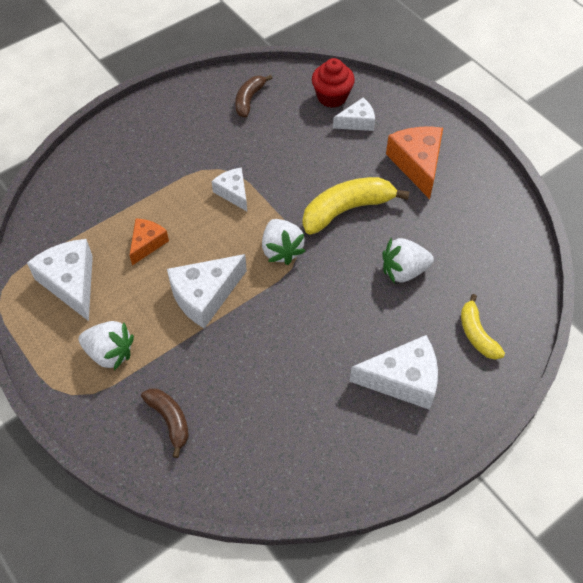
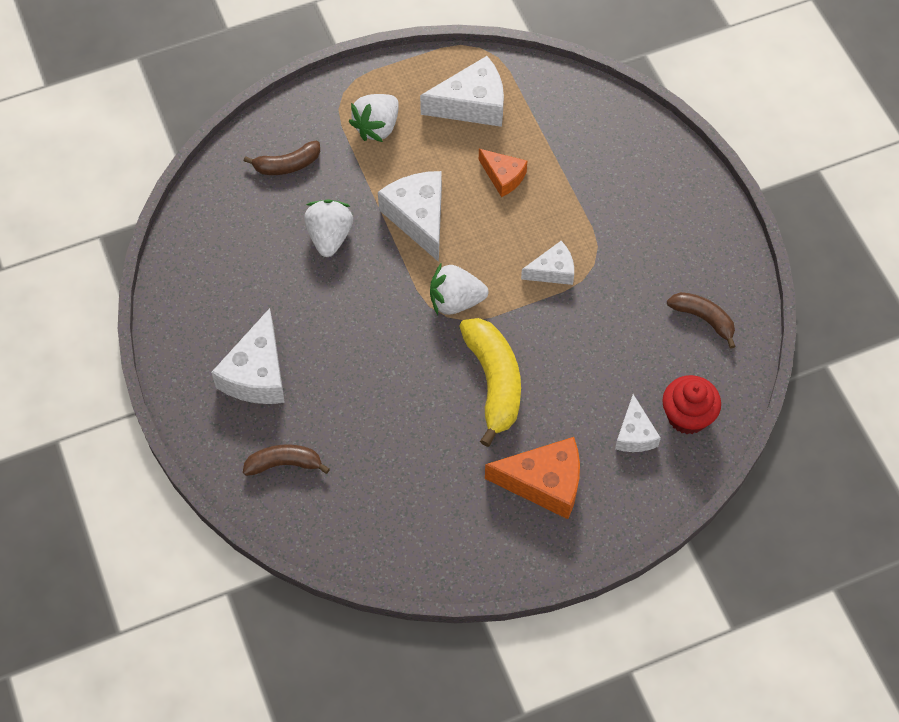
camera: 105 degrees right, 5 degrees up
white strawberry [382,238,434,284] -> white strawberry moved to [304,199,353,257]
yellow banana [461,294,505,359] -> brown banana [243,444,330,476]

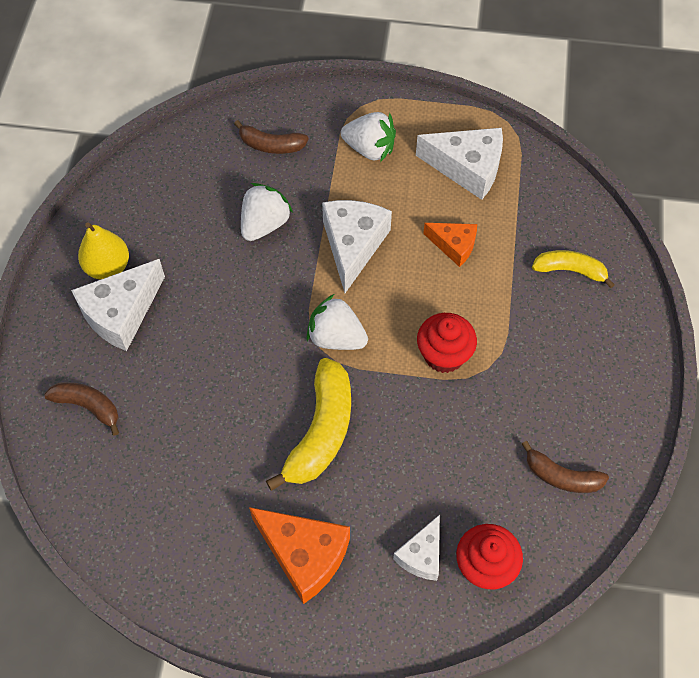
camera: 30 degrees right, 0 degrees up
white strawberry [349,94,399,142] -> white strawberry turned 135 degrees counterclockwise [341,112,396,162]
orange cheese [479,149,527,197] -> orange cheese turned 45 degrees counterclockwise [423,223,477,267]
white cheese [521,241,574,285] -> red cupcake [417,313,477,373]
brown banana [667,292,736,349] -> brown banana turned 135 degrees clockwise [522,441,609,493]
none -> yellow pear [78,222,129,280]
none -> yellow banana [532,250,615,288]

